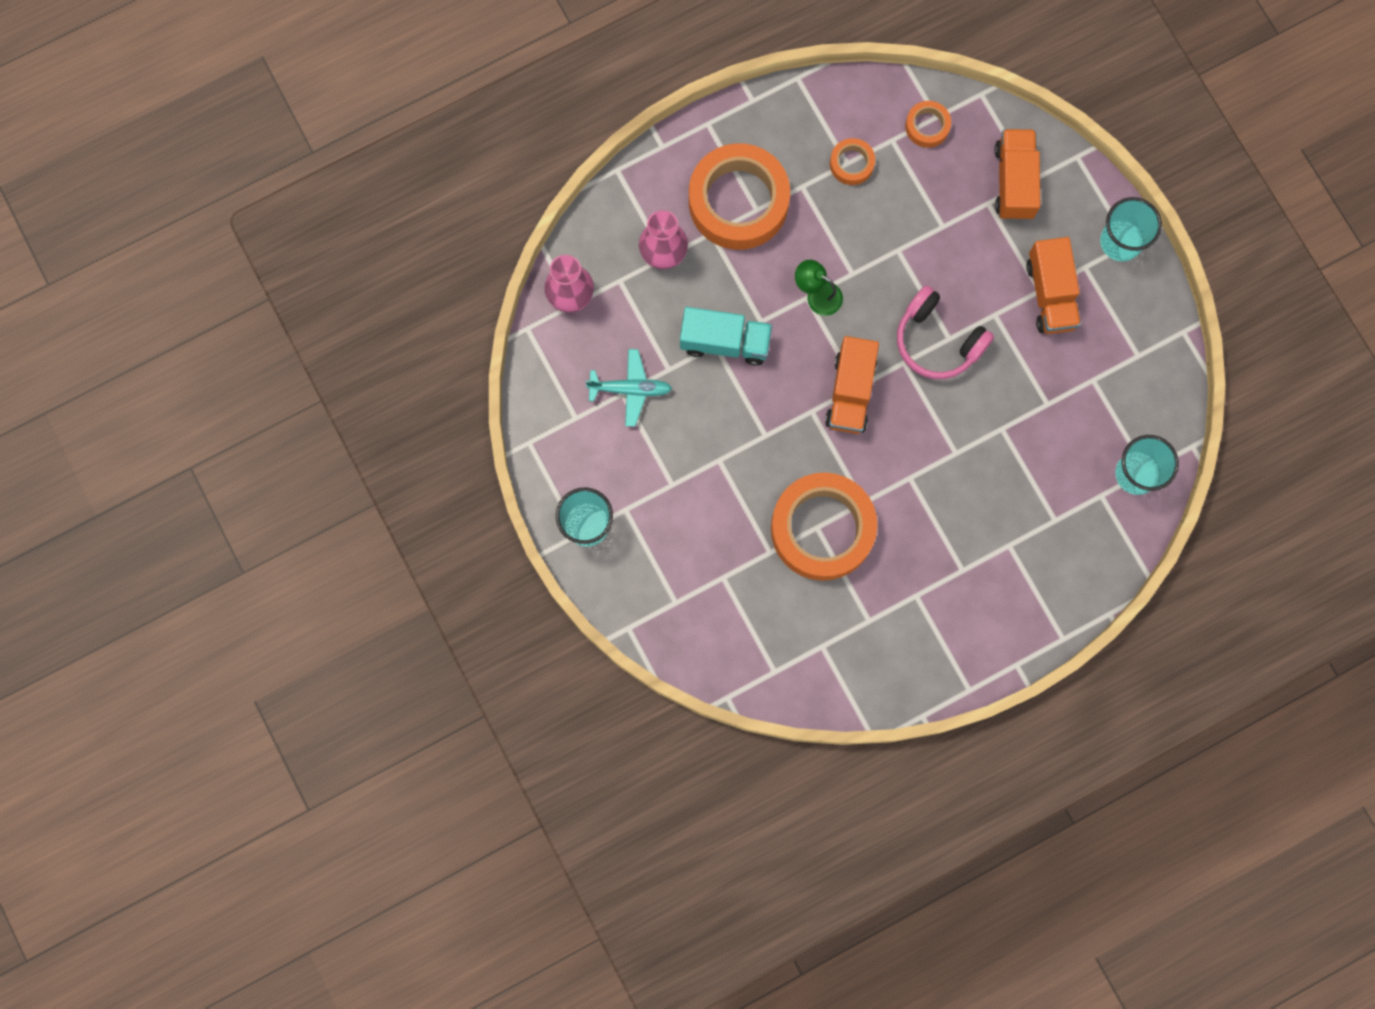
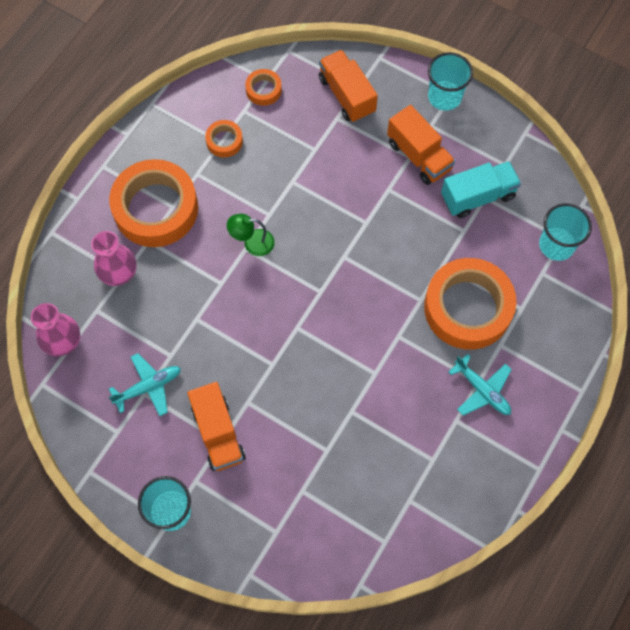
camera: 30 degrees left, 10 degrees down
turquoise truck [680,307,772,366] -> turquoise truck moved to [441,161,521,218]
orange tape [771,473,877,581] -> orange tape moved to [424,258,516,350]
orange truck [825,336,879,434] -> orange truck moved to [187,382,246,471]
pink headphones [897,285,994,379] -> none
none -> turquoise plane [449,354,512,416]

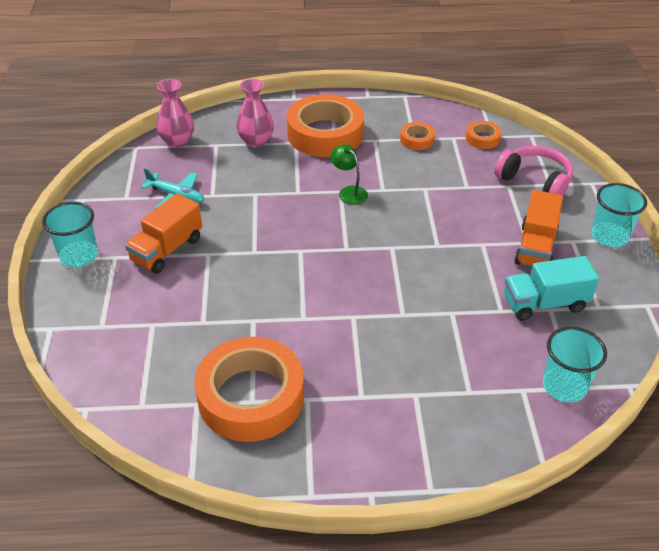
camera: 55 degrees right, 25 degrees down
orange truck [319,50,378,122] -> pink headphones [494,146,573,196]
orange tape [424,258,516,350] -> orange tape moved to [194,337,304,442]
turquoise truck [441,161,521,218] -> turquoise truck turned 135 degrees clockwise [504,256,599,321]
turquoise plane [449,354,512,416] -> none

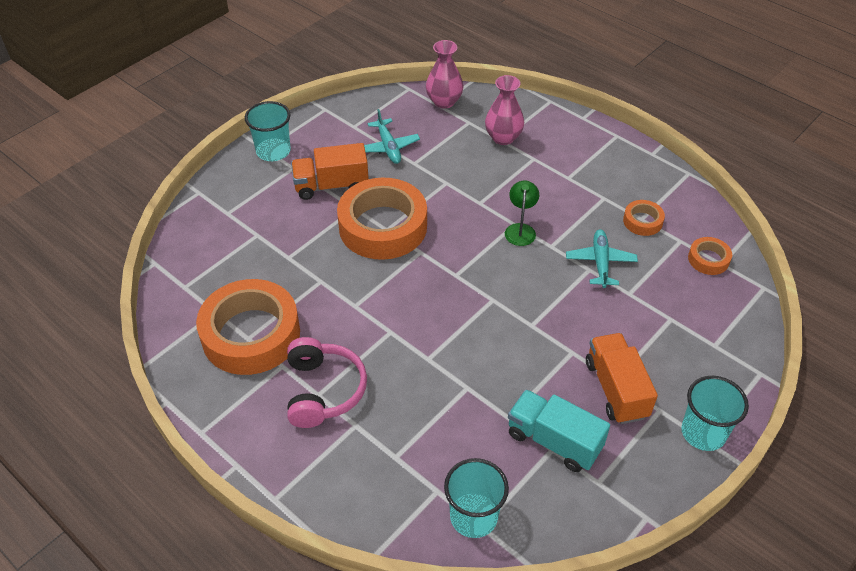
camera: 45 degrees right, 5 degrees up
orange tape [287,94,364,157] -> orange tape moved to [337,178,427,260]
pink headphones [494,146,573,196] -> pink headphones moved to [287,337,367,428]
orange truck [514,190,563,266] -> orange truck turned 105 degrees clockwise [586,333,658,424]
none -> turquoise plane [566,229,638,288]

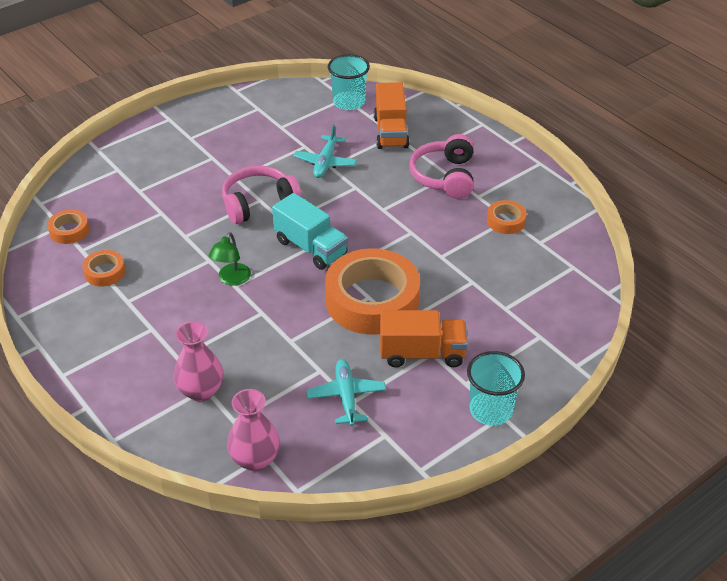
camera: 170 degrees left, 5 degrees down
orange tape [196,279,300,375] -> orange tape [487,200,527,234], size x0.44
turquoise truck [508,390,610,472] -> turquoise truck moved to [272,193,348,270]
turquoise plane [566,229,638,288] -> turquoise plane moved to [294,124,357,178]
orange truck [586,333,658,424] -> orange truck moved to [374,82,410,149]
turquoise cup [682,376,749,451] -> none
none -> pink headphones [222,166,302,224]

